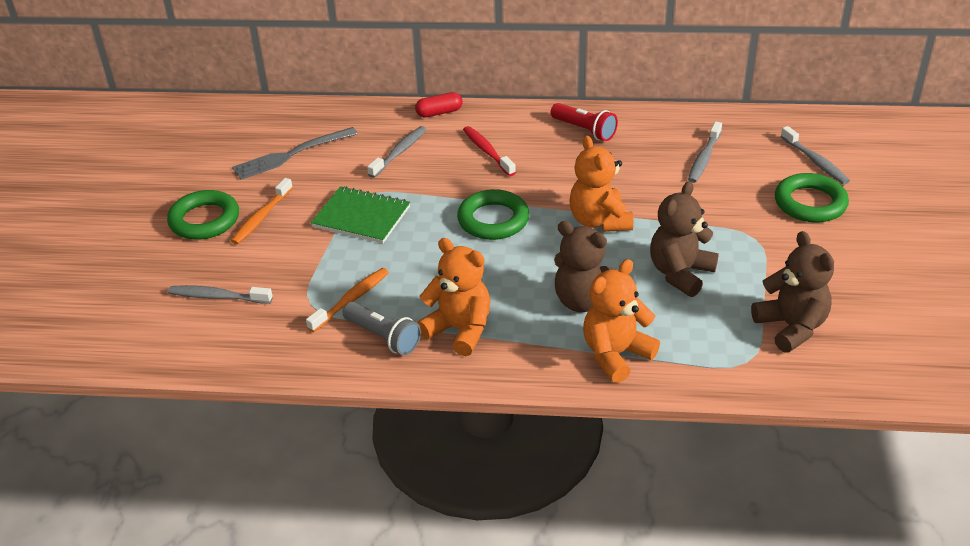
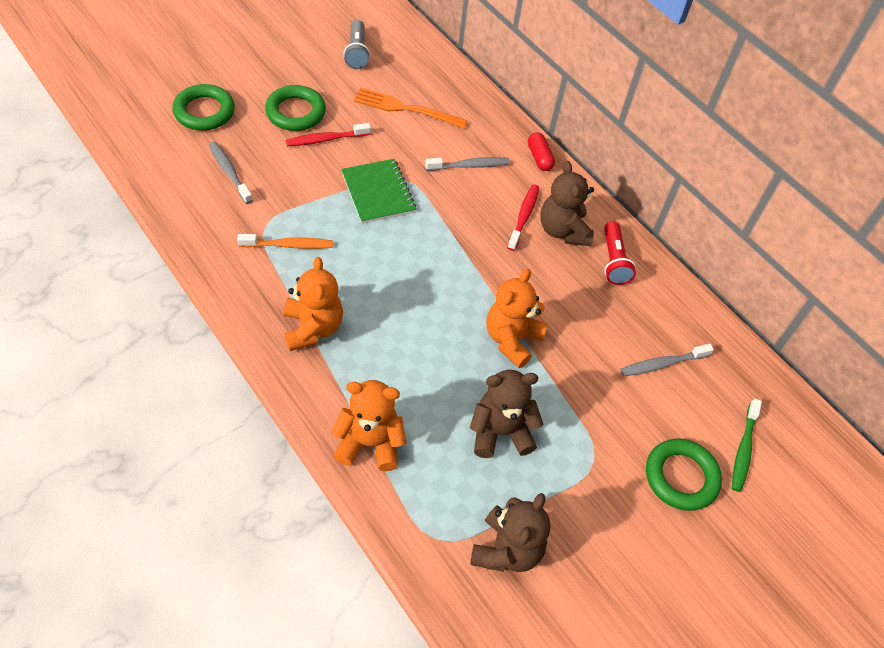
camera: 40 degrees right, 15 degrees up
orange toothbrush [231,178,293,245] -> red toothbrush [286,123,371,146]
grey fork [232,127,358,180] -> orange fork [354,88,468,129]
grey flashlight [343,302,421,356] -> grey flashlight moved to [343,20,370,69]
red capsule [415,92,463,117] -> red capsule turned 45 degrees clockwise [528,133,555,171]
green ring [457,189,529,240] -> green ring moved to [172,84,235,131]
brown teddy bear [554,221,615,312] -> brown teddy bear moved to [540,161,594,246]
grey toothbrush [781,126,850,185] -> green toothbrush [732,398,762,492]

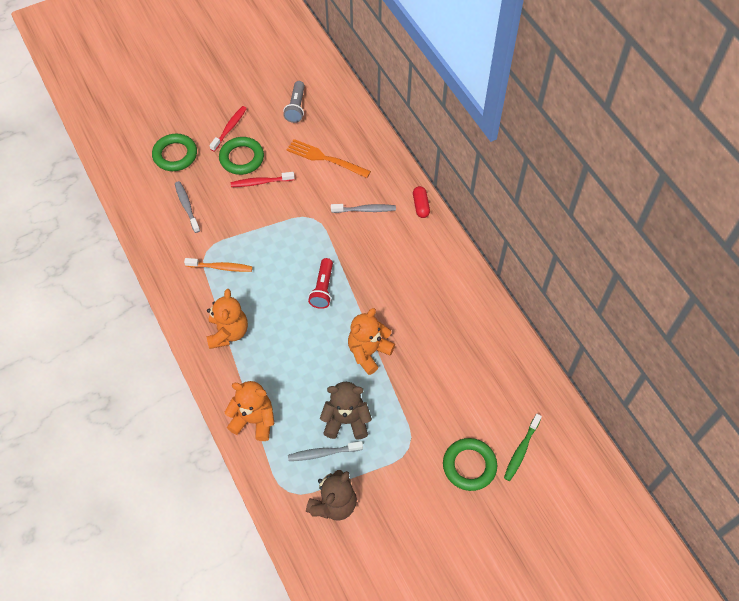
camera: 15 degrees right, 5 degrees up
green notebook [341,159,416,224] -> none
red toothbrush [507,184,539,251] -> red toothbrush moved to [209,106,247,152]
brown teddy bear [540,161,594,246] -> none
red flashlight [604,221,636,285] -> red flashlight moved to [308,258,333,309]
grey toothbrush [620,344,714,376] -> grey toothbrush moved to [288,441,363,461]

